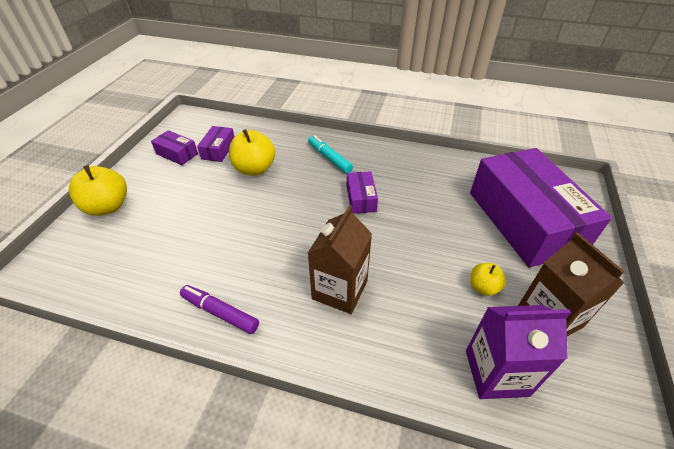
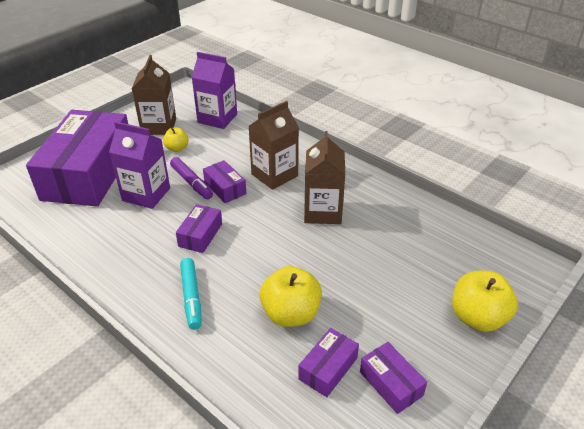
camera: 155 degrees left, 5 degrees down
purple marker [180,285,259,334] -> purple marker moved to [170,157,213,199]
none -> purple carton [109,121,170,209]
none -> purple box [203,160,246,203]
none -> brown carton [304,131,345,224]

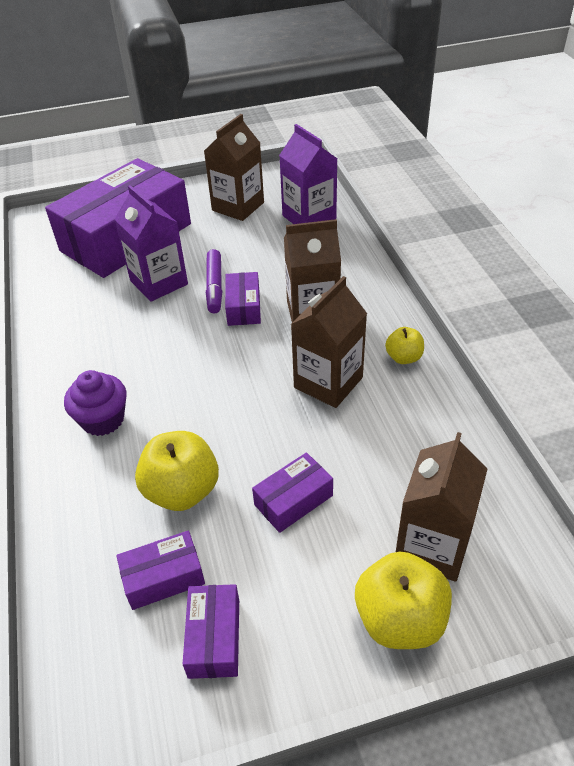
camera: 35 degrees right, 5 degrees up
yellow apple [163,128,189,152] -> yellow apple moved to [385,327,424,364]
purple box [176,204,222,253] -> purple box moved to [252,452,333,533]
turquoise marker [180,258,202,330] -> purple cupcake [64,370,126,436]
none -> brown carton [396,432,487,582]

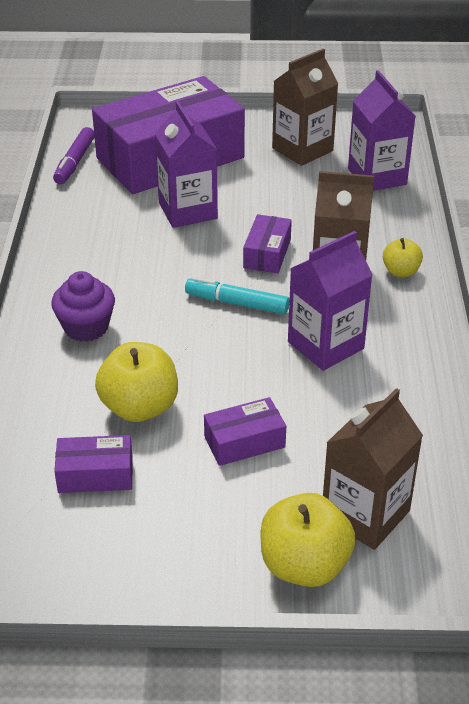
camera: 15 degrees right, 5 degrees down
purple box [183,584,239,679] -> none
purple marker [206,249,222,313] -> purple marker moved to [53,127,95,184]
brown carton [291,276,367,408] -> purple carton [288,231,372,371]
yellow apple [385,327,424,364] -> yellow apple moved to [383,238,423,277]
none -> turquoise marker [185,277,289,314]

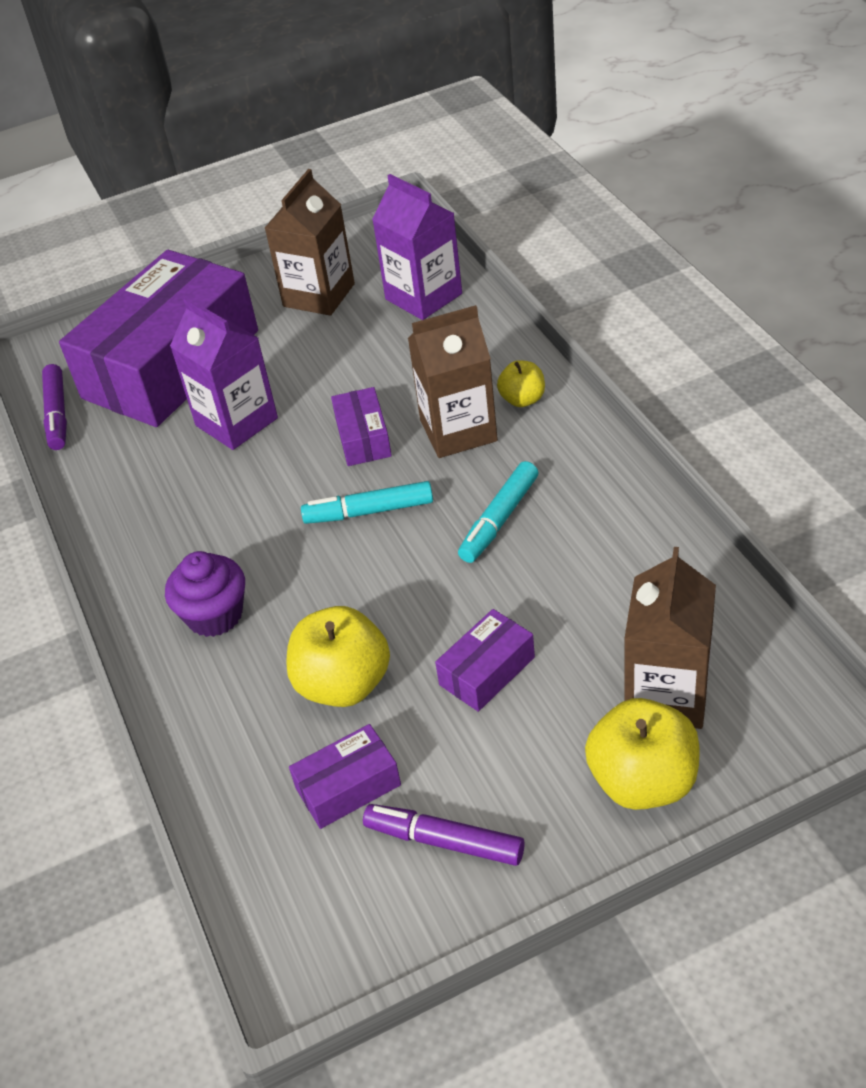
camera: 20 degrees left, 5 degrees up
purple carton [288,231,372,371] -> turquoise marker [458,461,538,563]
none -> purple marker [363,804,525,866]

